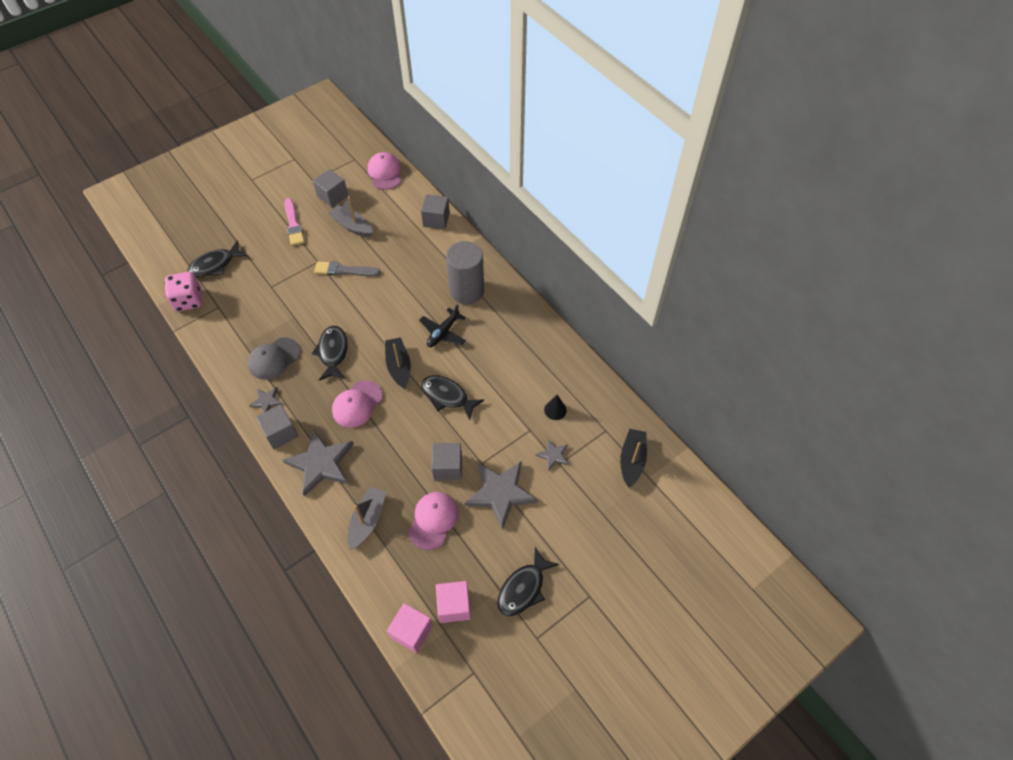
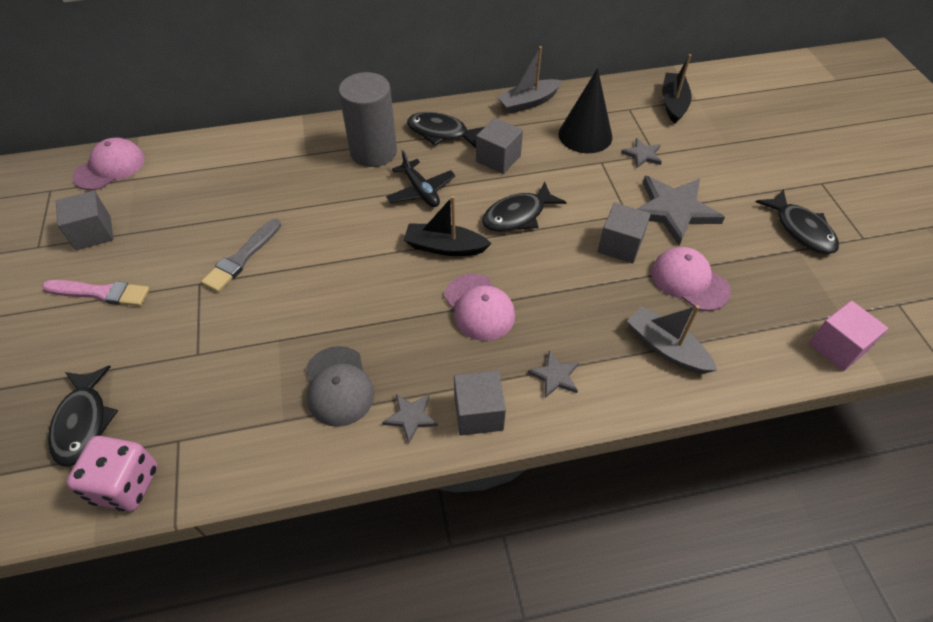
camera: 65 degrees left, 5 degrees down
grey star [283,429,354,497] -> grey star [528,351,579,398], size x0.49
black fish [312,326,348,380] -> black fish moved to [407,112,484,148]
grey boat [328,196,373,237] -> grey boat moved to [497,46,563,114]
pink cap [368,152,402,190] -> pink cap turned 120 degrees clockwise [72,138,145,190]
grey cube [421,194,450,230] -> grey cube moved to [476,118,523,174]
pink cube [436,581,471,623] -> none
black cone [544,395,567,420] -> black cone [559,68,612,153], size x1.99
black boat [620,429,647,488] -> black boat turned 60 degrees clockwise [662,54,692,124]

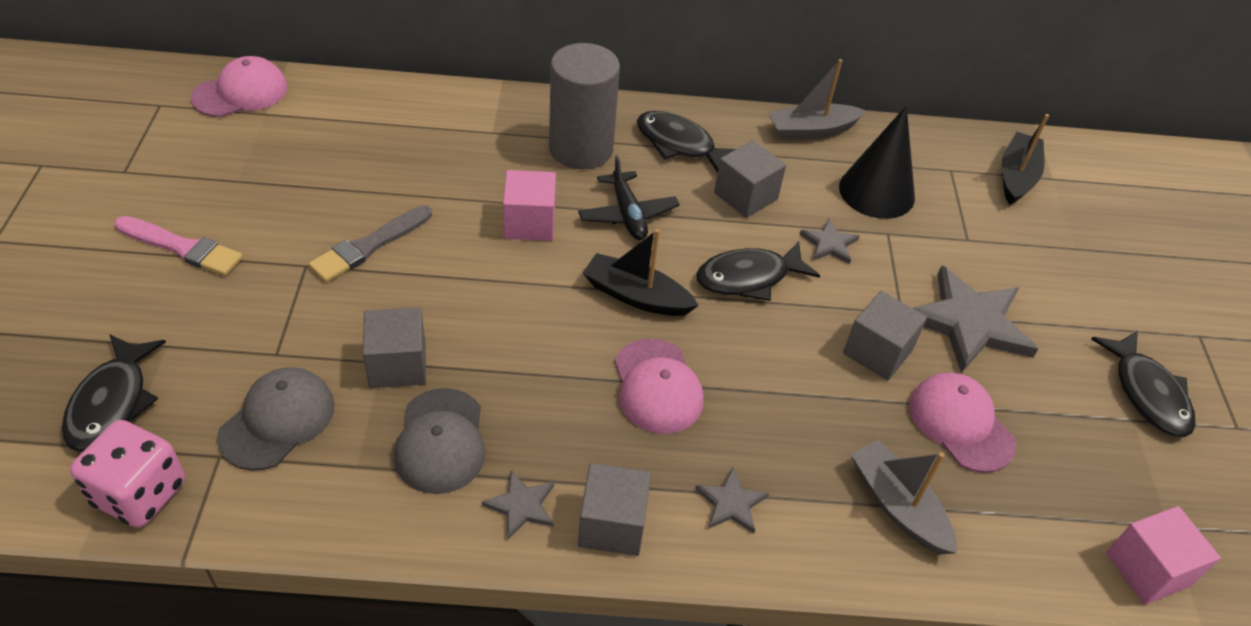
camera: 10 degrees right, 5 degrees down
grey cube [56,191,114,250] -> grey cube moved to [363,307,426,388]
grey star [621,138,662,168] -> grey star moved to [799,218,859,264]
none -> grey cap [217,367,335,471]
none -> pink cube [503,170,556,241]

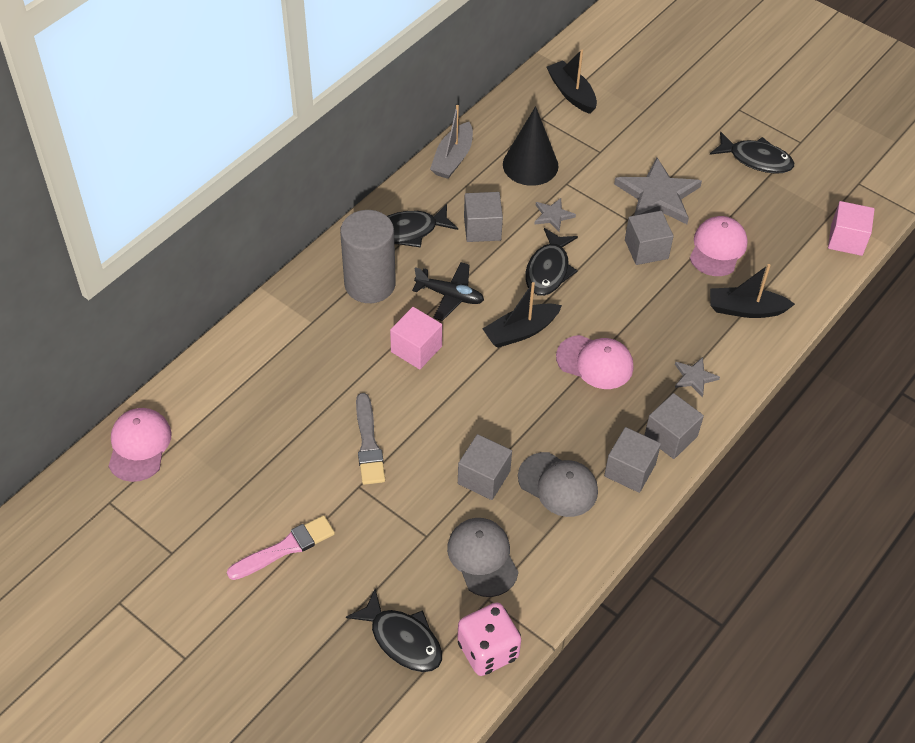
camera: 50 degrees left, 5 degrees up
grey star [482,470,554,539] -> grey cube [604,427,661,493]
grey boat [851,440,957,555] -> black boat [710,264,795,318]
pink cap [909,373,1016,473] -> pink cap turned 105 degrees clockwise [690,216,748,276]

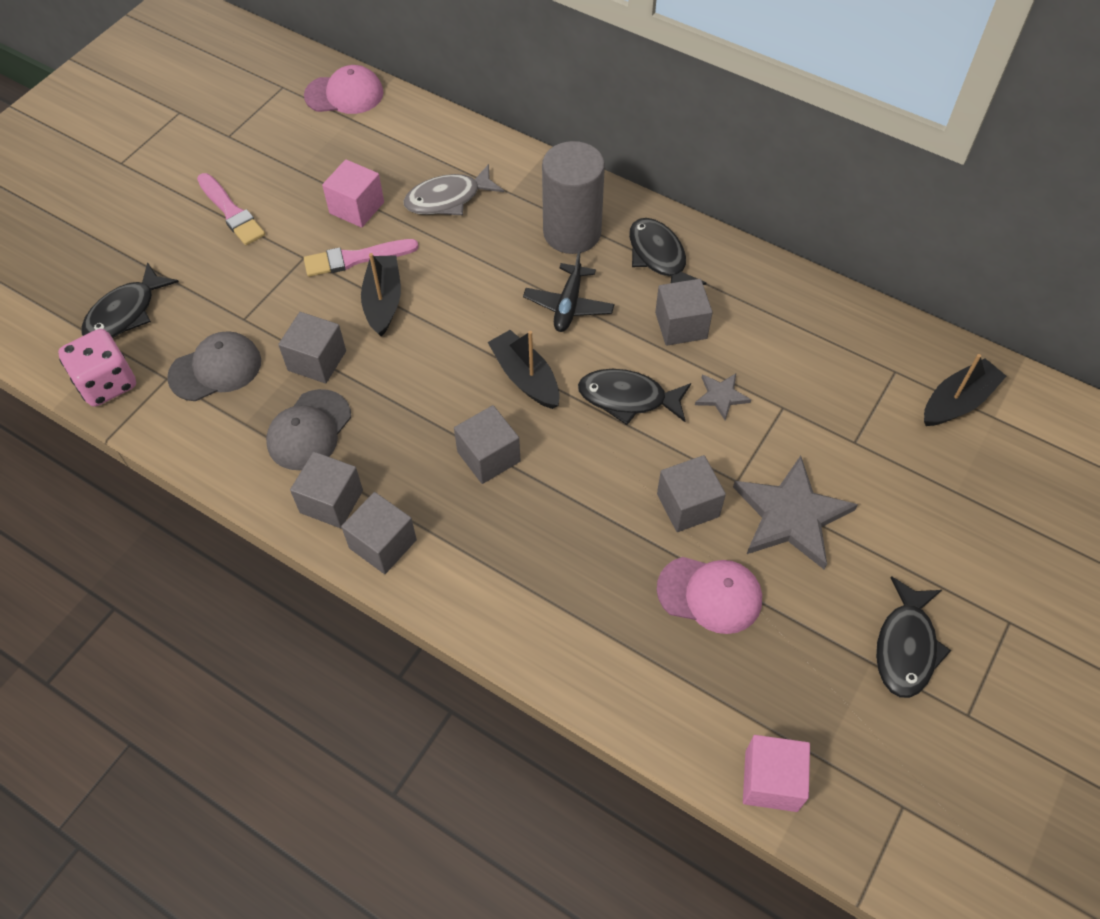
camera: 85 degrees right, 5 degrees up
grey brush [356,393,385,485] -> pink brush [304,239,419,277]
pink cube [390,307,442,369] -> pink cube moved to [322,159,384,228]
grey boat [430,105,473,179] -> none
black cone [503,106,558,186] -> none
pink cap [556,335,633,389] -> grey cube [454,405,521,484]
grey star [675,357,720,397] -> none
black boat [710,264,795,318] -> black boat moved to [361,253,401,337]
none -> grey fish [404,164,504,215]

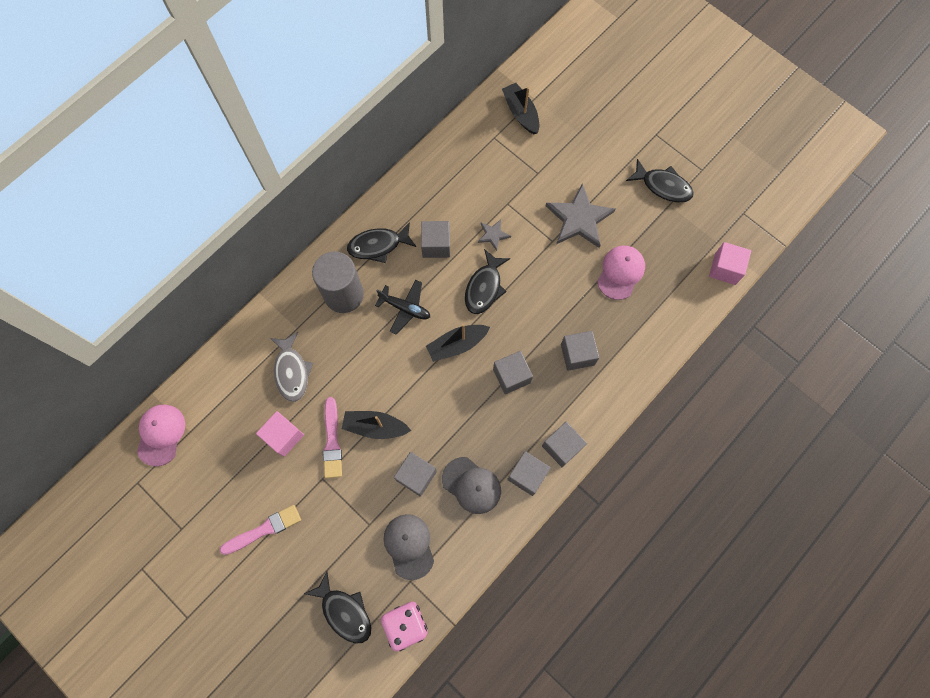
camera: 80 degrees left, 15 degrees up
grey cube [657,455,726,532] -> grey cube moved to [561,331,599,371]

